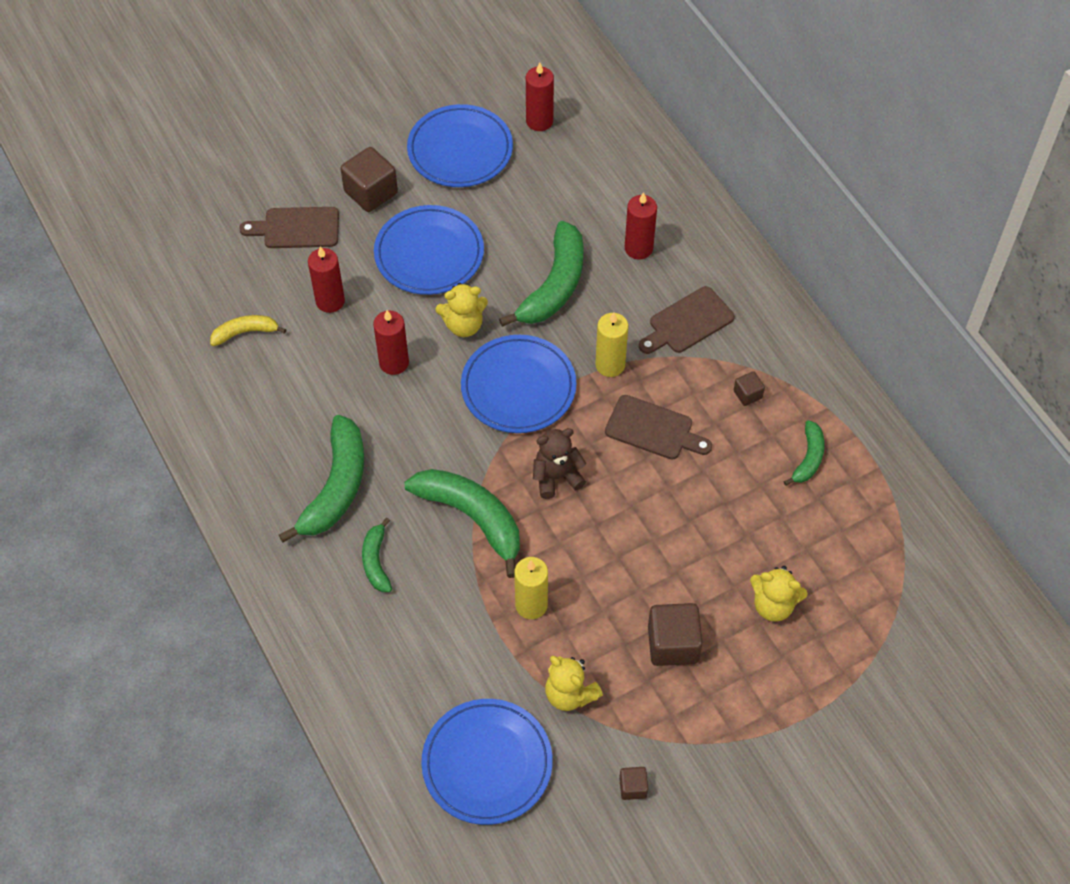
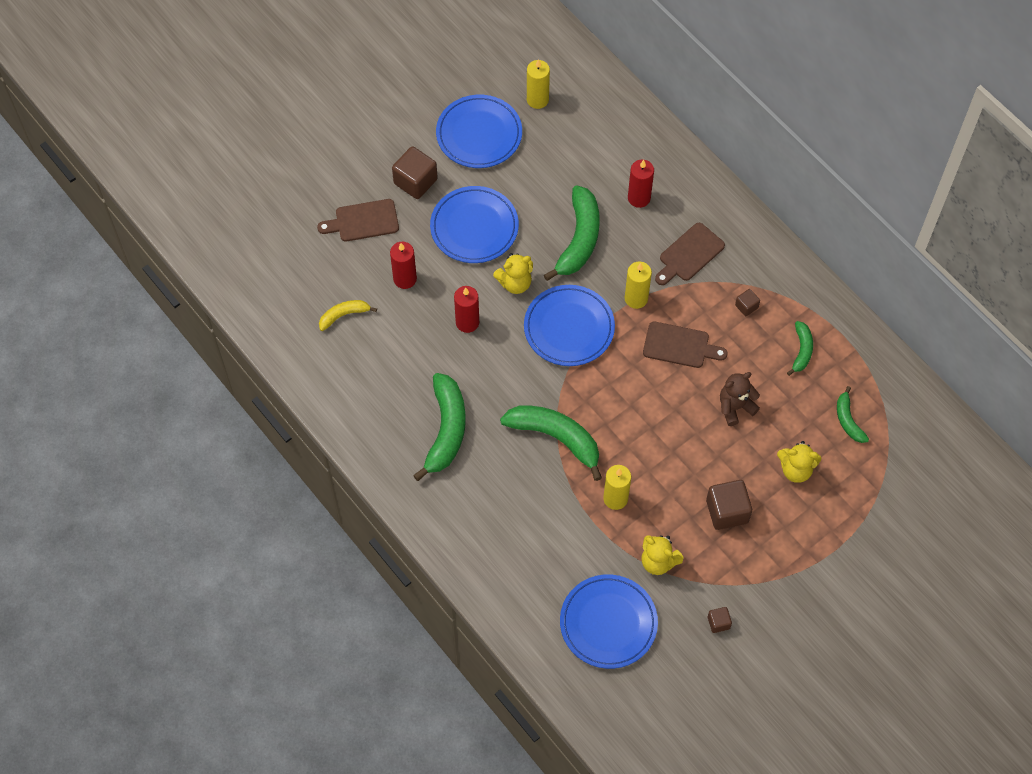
camera: 10 degrees left, 5 degrees up
green banana [362,518,392,592] -> green banana moved to [837,386,869,443]
red candle [526,62,554,131] -> yellow candle [527,59,550,109]
brown teddy bear [533,428,586,499] -> brown teddy bear moved to [720,372,760,426]

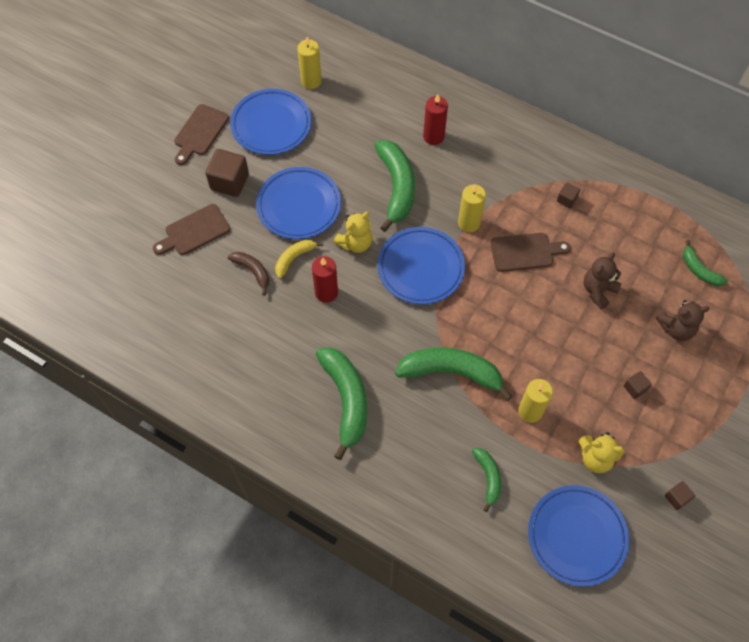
camera: 20 degrees left, 0 degrees up
yellow banana [319,300,377,331] -> yellow banana moved to [275,240,323,279]
red candle [390,242,417,289] -> brown banana [228,252,269,295]
brown cutting board [655,223,725,285] -> brown cutting board moved to [174,104,229,165]
brown cube [706,480,752,530] -> brown cube [624,371,652,399], size x0.51
yellow teddy bear [777,441,821,483] -> brown teddy bear [656,300,710,341]
green banana [787,321,813,376] -> green banana moved to [472,448,501,512]

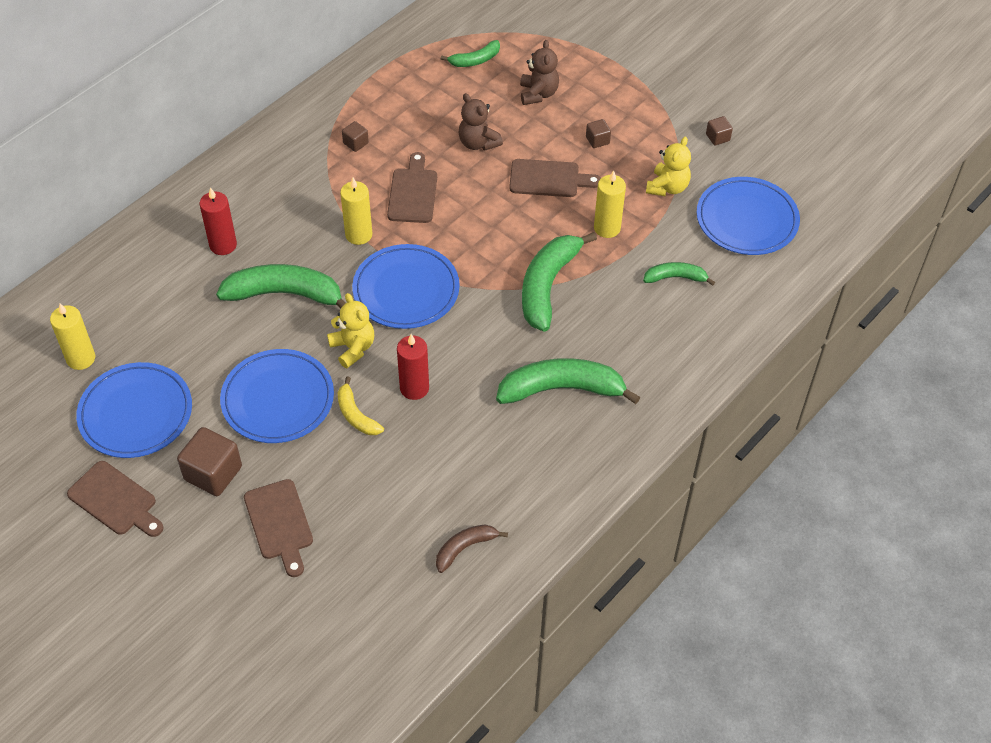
camera: 80 degrees left, 10 degrees down
brown banana [228,252,269,295] -> brown banana moved to [436,525,508,573]
none -> brown cutting board [509,159,601,197]

